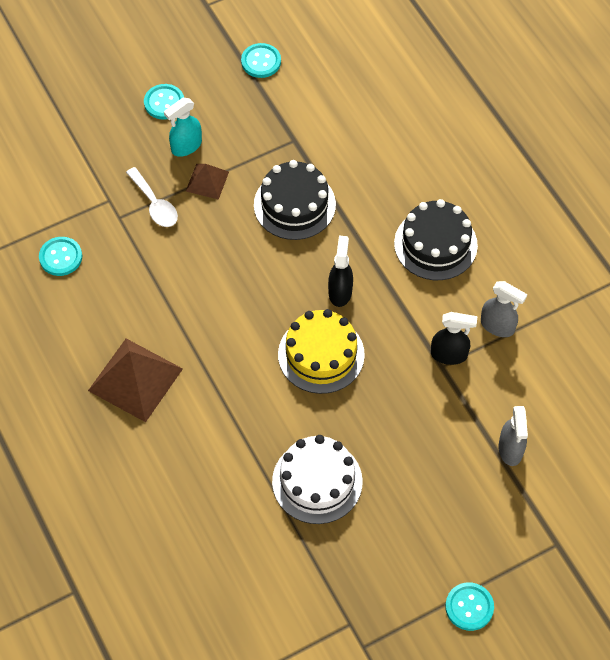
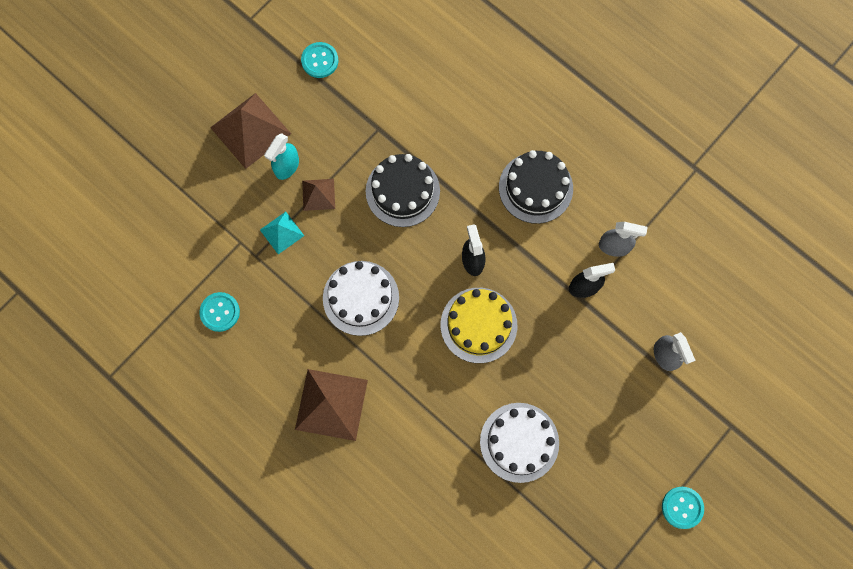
camera: 20 degrees left, 15 degrees up
white spoon [126,167,178,227] -> turquoise pyramid [260,212,304,254]
turquoise button [144,84,184,120] -> brown pyramid [210,93,291,169]
none -> white cake [323,261,399,336]

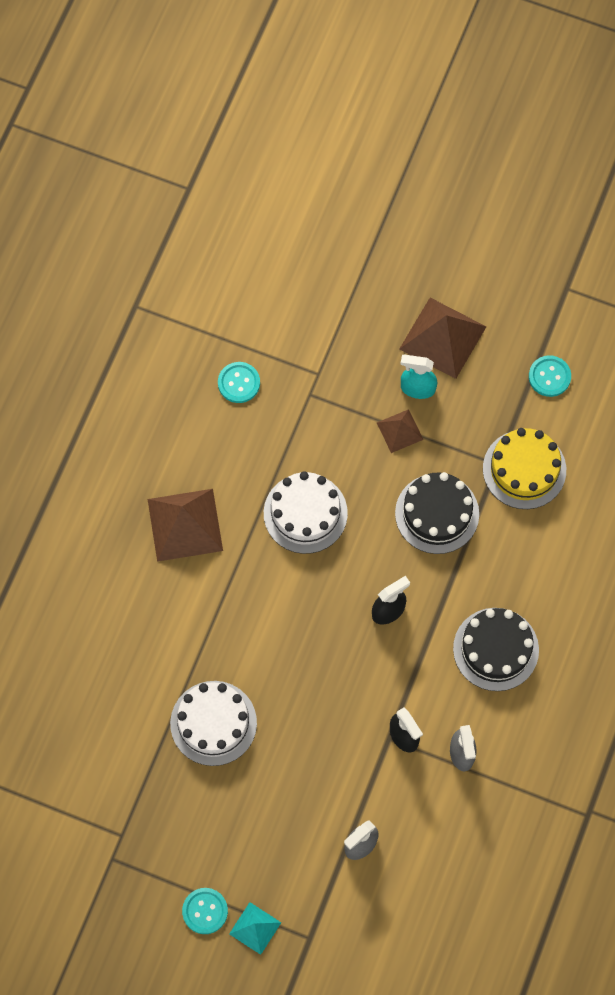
camera: 70 degrees right, 5 degrees down
turquoise pyramid [260,212,304,254] -> turquoise pyramid moved to [229,902,281,955]
yellow cake [441,288,517,363] -> yellow cake moved to [483,428,566,509]

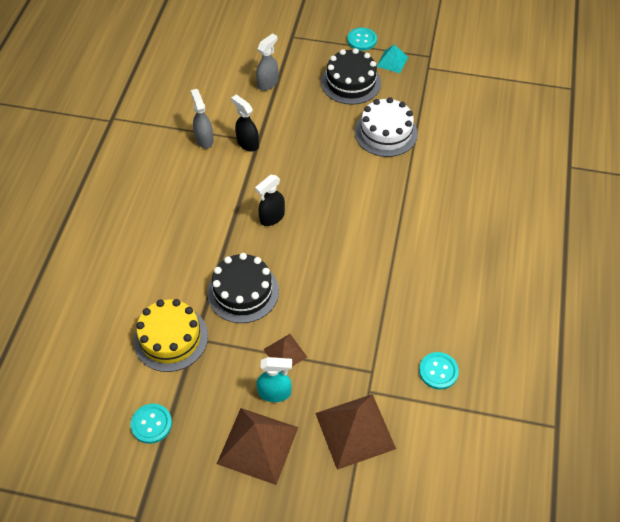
camera: 170 degrees right, 15 degrees down
brown pyramid [148,489,223,562] -> brown pyramid moved to [315,394,396,470]
turquoise pyramid [229,902,281,955] -> turquoise pyramid moved to [377,45,408,73]
white cake [264,471,348,554] -> none
black cake [453,608,539,691] -> black cake moved to [321,48,381,105]

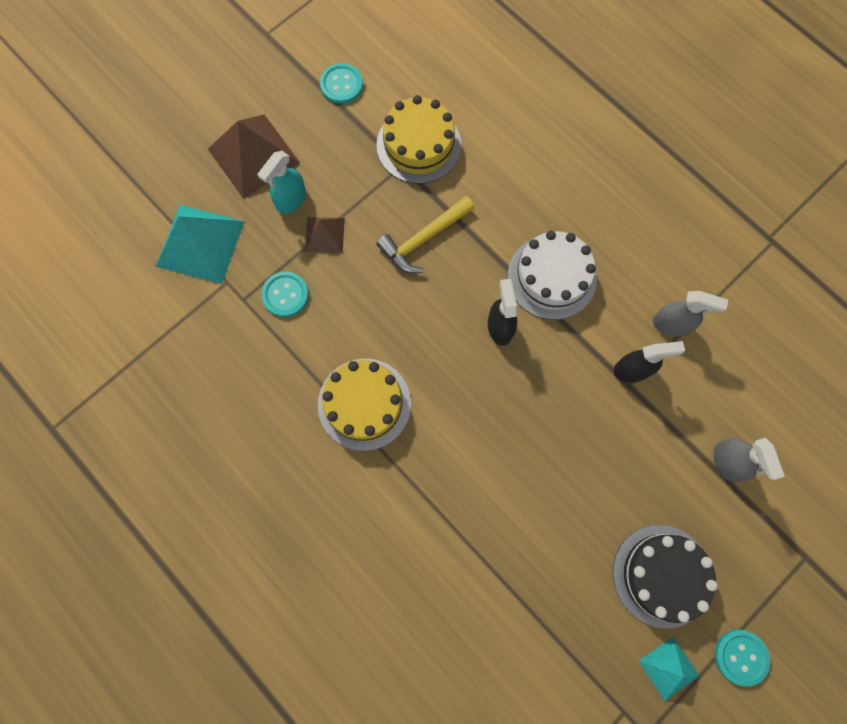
camera: 125 degrees right, 20 degrees up
black cake [207,253,279,323] -> yellow hammer [376,196,474,273]
brown pyramid [315,394,396,470] -> turquoise pyramid [156,205,245,284]
white cake [355,97,418,157] -> white cake moved to [508,231,597,320]
turquoise button [419,352,459,390] -> turquoise button moved to [261,272,309,317]
none -> yellow cake [318,359,411,451]

